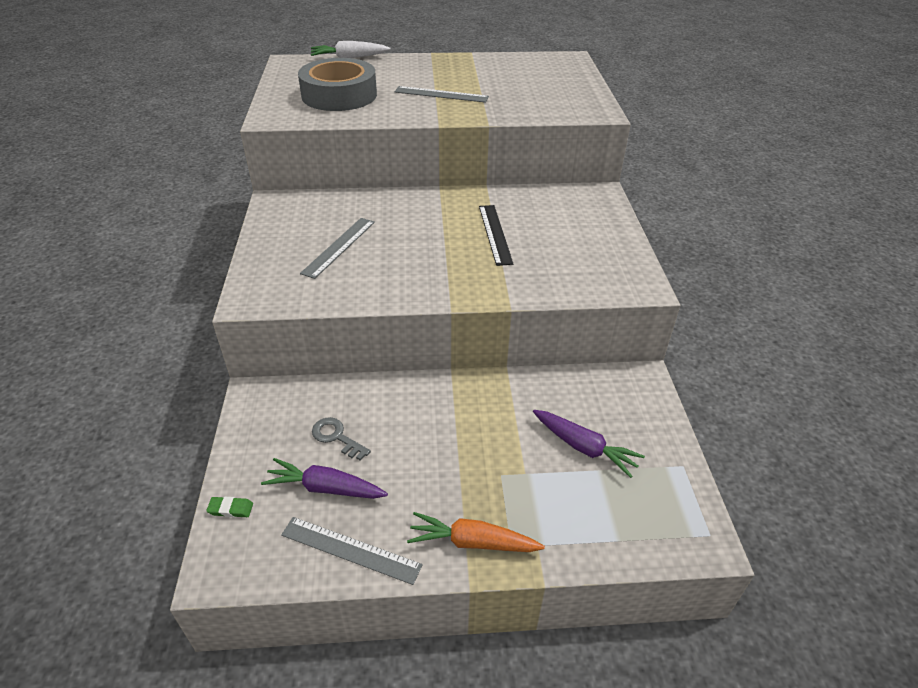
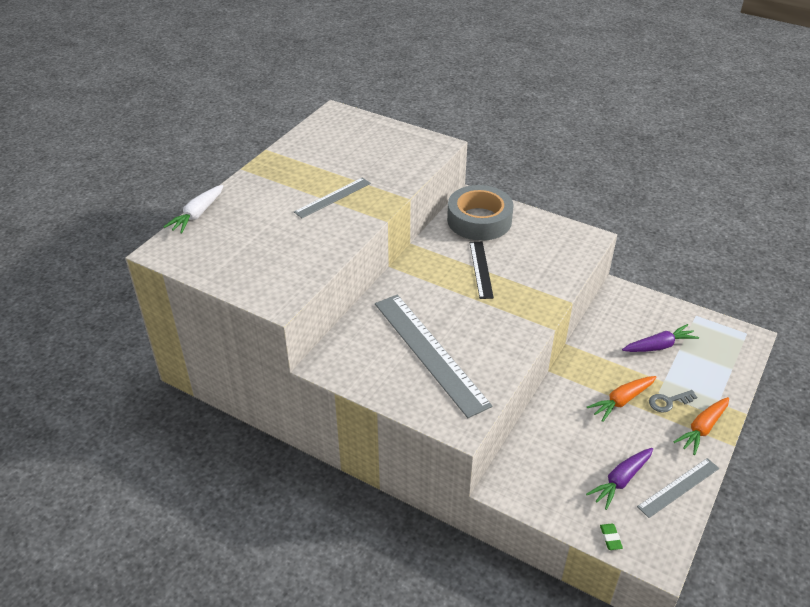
camera: 55 degrees left, 0 degrees up
green eraser [206,497,253,517] -> green eraser turned 45 degrees counterclockwise [600,523,623,550]
grey tape [298,58,377,111] -> grey tape moved to [447,185,513,241]
grey ruler [300,218,375,279] -> grey ruler [375,294,493,418], size x1.86
grey key [312,417,371,461] -> grey key moved to [649,390,697,412]
black ruler [479,205,513,266] -> black ruler turned 60 degrees clockwise [470,241,494,299]
none -> orange carrot [587,376,656,422]

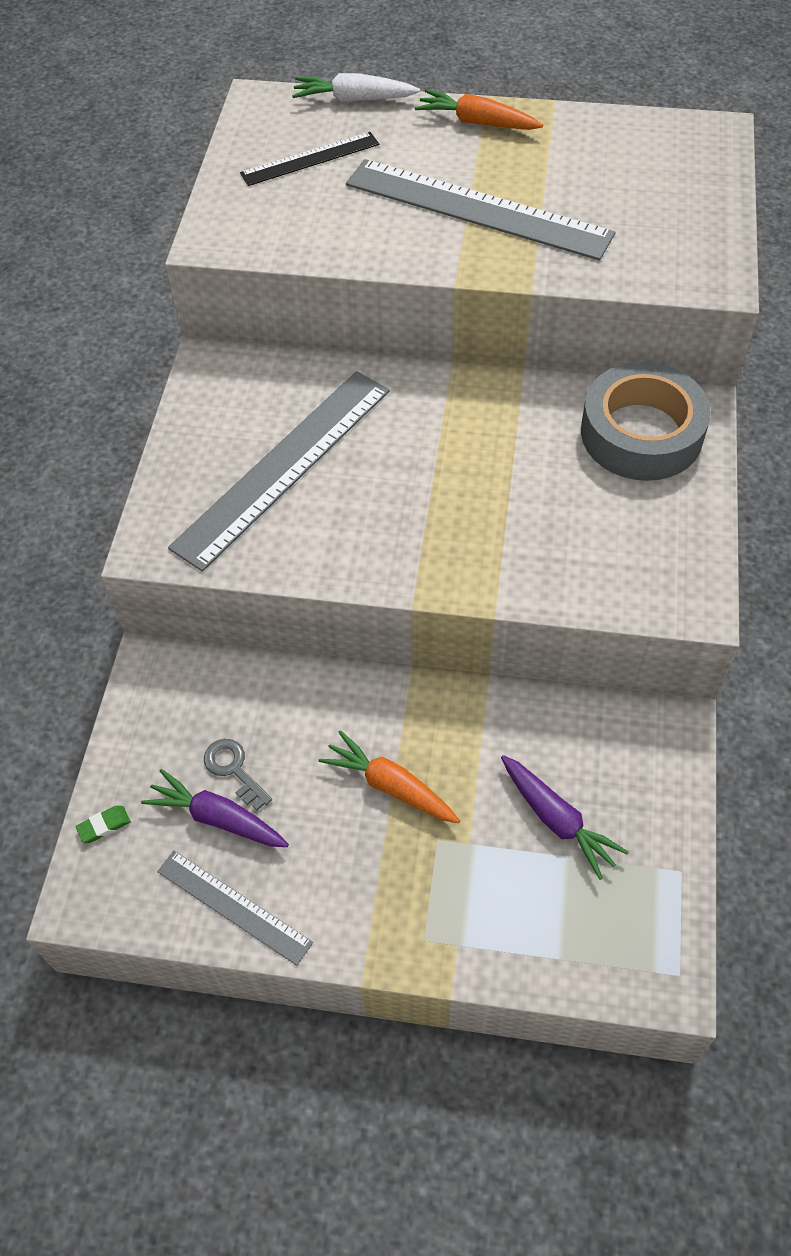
camera: 70 degrees right, 15 degrees up
grey ruler [294,178,371,218] -> grey ruler [346,159,616,261], size x1.86
black ruler [470,241,494,299] -> black ruler moved to [240,132,379,186]
grey key [649,390,697,412] -> grey key moved to [204,739,272,810]
orange carrot [674,397,729,455] -> orange carrot moved to [415,89,543,130]

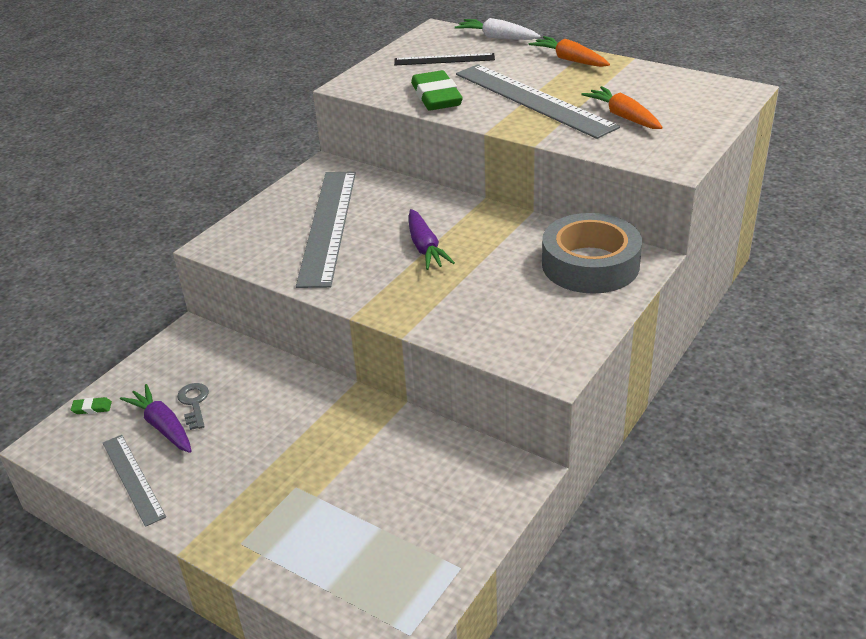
camera: 25 degrees right, 20 degrees down
grey ruler [168,371,390,572] -> grey ruler turned 60 degrees counterclockwise [296,171,356,288]
orange carrot [318,730,460,823] -> orange carrot moved to [581,86,663,129]
purple carrot [501,755,629,880] -> purple carrot moved to [409,209,455,270]
none -> green eraser [411,70,463,110]

